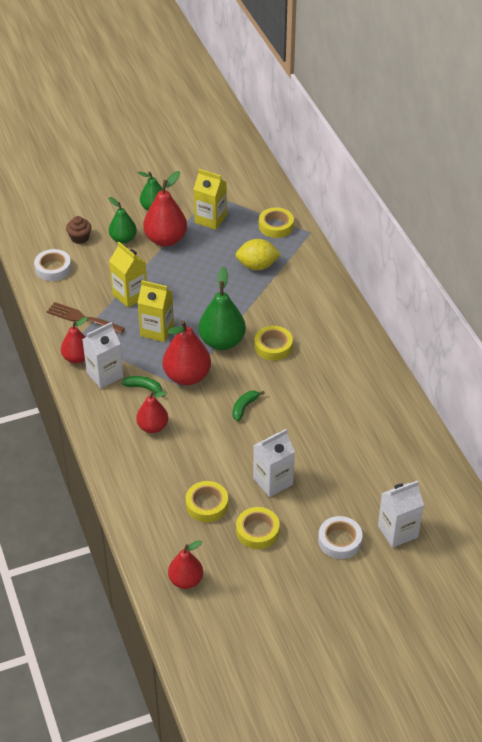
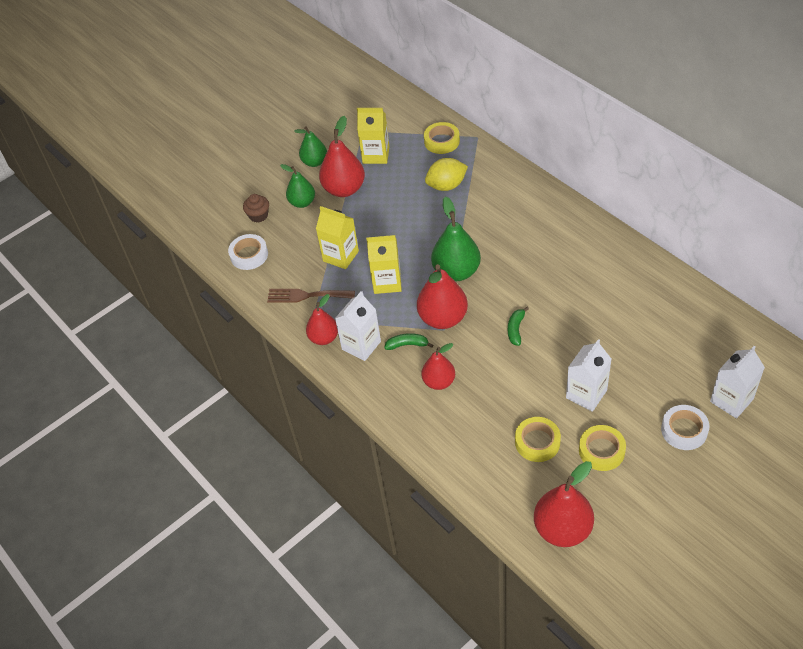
camera: 15 degrees left, 5 degrees up
red pear [168,540,203,589] -> red pear [534,461,594,547], size x1.57
yellow tape [254,326,293,361] -> none

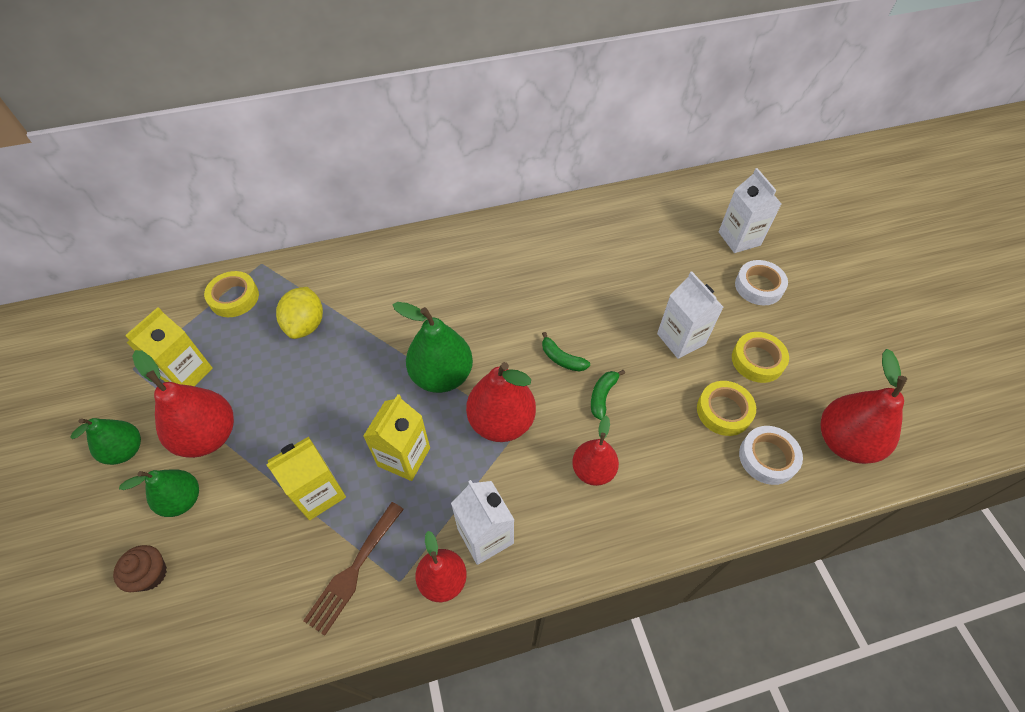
camera: 70 degrees left, 5 degrees up
white tape [228,234,268,270] -> white tape moved to [739,426,803,485]
green banana [384,333,433,350] -> green banana moved to [591,370,625,420]

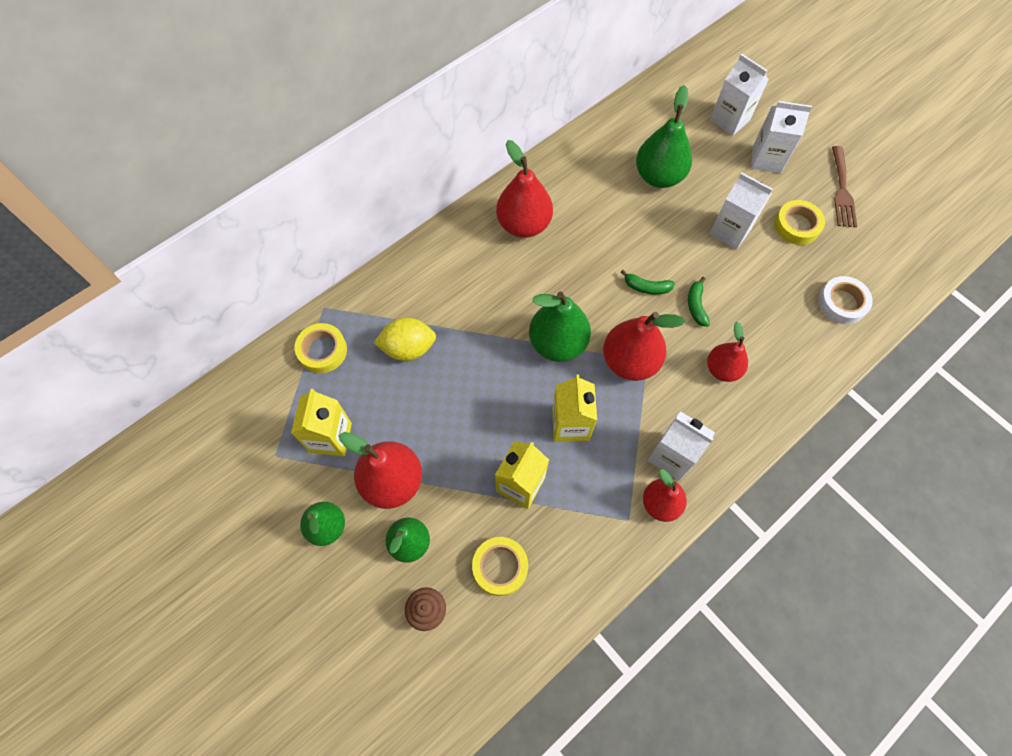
camera: 25 degrees left, 10 degrees up
yellow lemon [276,287,323,339] -> yellow lemon turned 75 degrees counterclockwise [374,318,436,361]
brown fork [303,502,404,636] -> brown fork moved to [832,146,857,227]
yellow tape [697,381,756,436] -> yellow tape moved to [472,537,528,596]
white tape [735,260,788,305] -> white carton [751,101,812,173]
red pear [821,349,907,464] -> red pear moved to [496,140,553,238]
none -> green pear [636,85,692,188]

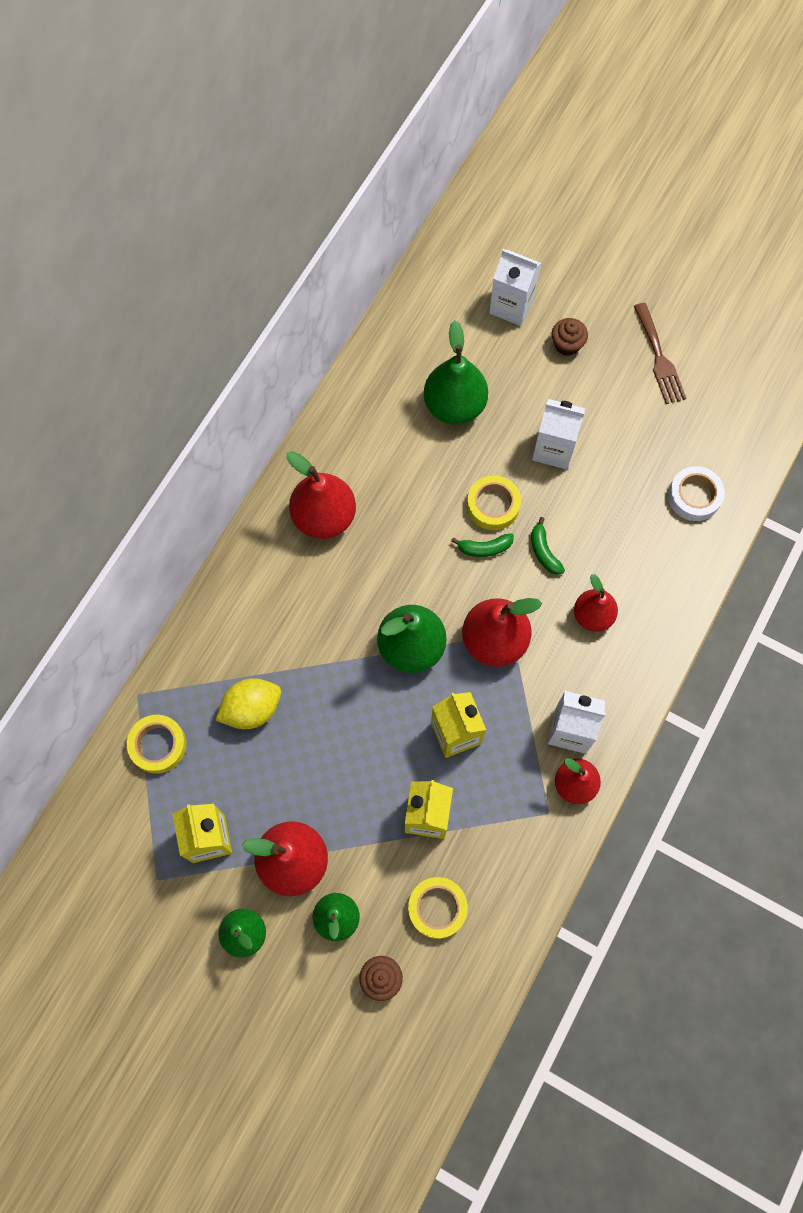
camera: 20 degrees left, 5 degrees up
white carton [751,101,812,173] -> brown cupcake [552,318,588,356]
yellow tape [774,200,825,245] -> yellow tape moved to [467,475,521,530]

